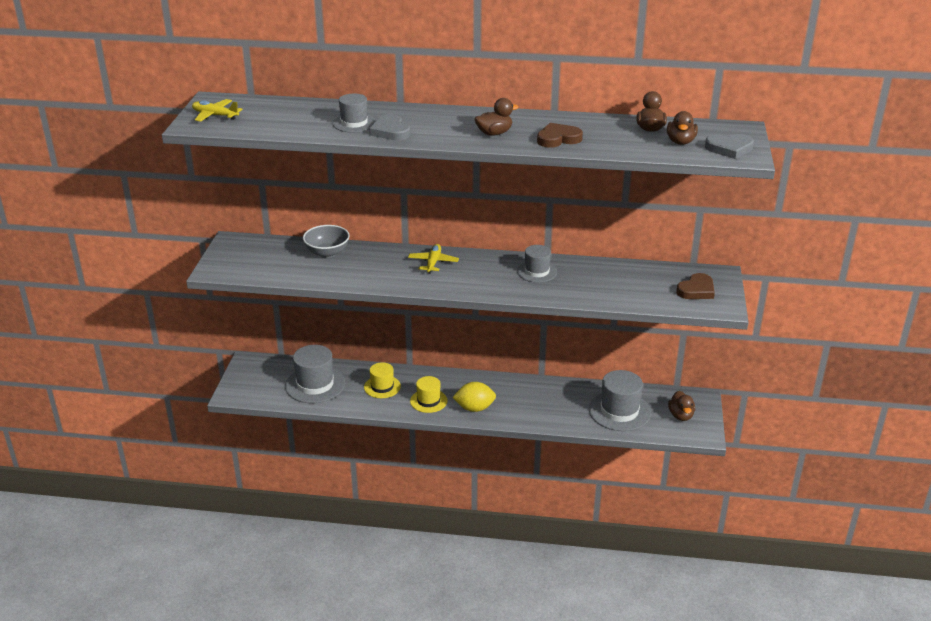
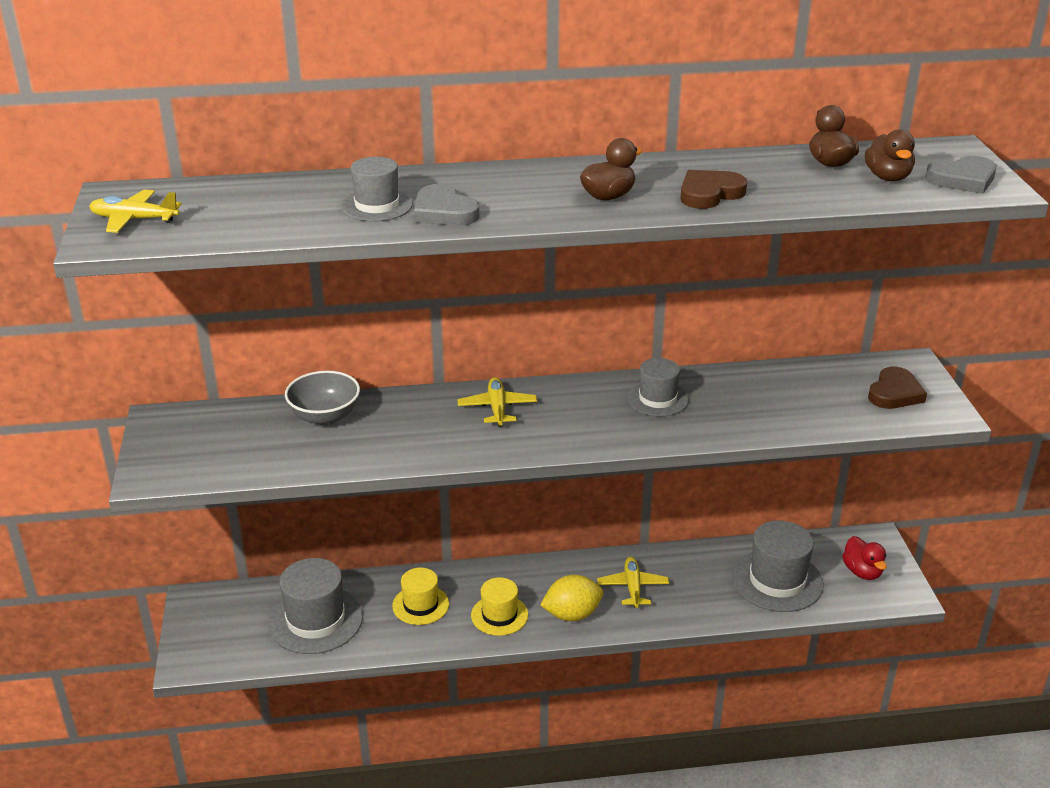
camera: 15 degrees left, 0 degrees up
brown duck [668,391,695,421] -> red duck [842,536,887,580]
none -> yellow plane [597,557,669,608]

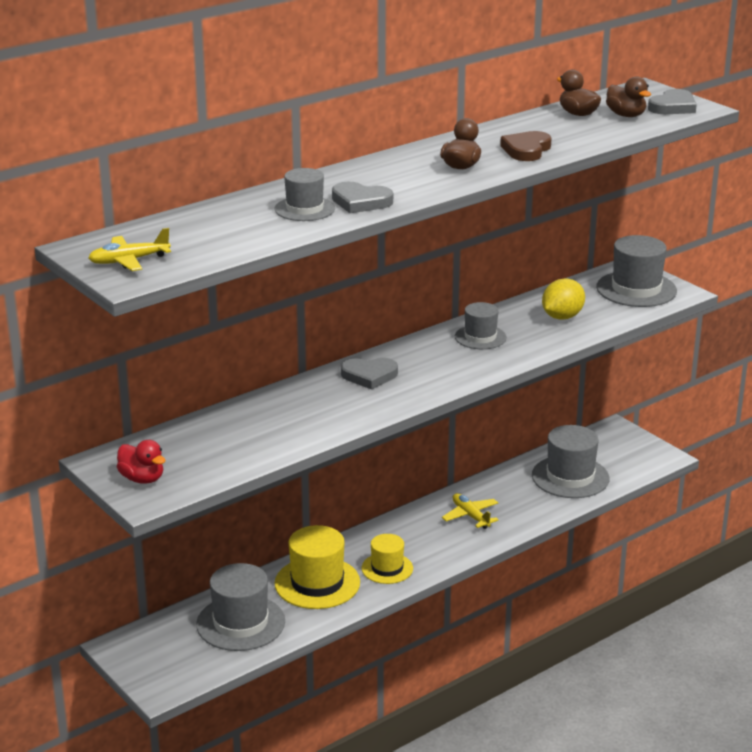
camera: 30 degrees left, 5 degrees down
grey bowl [285,371,360,426] -> none
yellow hat [392,568,449,625] -> yellow hat [274,525,360,609], size x1.63
yellow plane [457,377,537,427] -> grey heart [341,358,398,390]
yellow lemon [540,575,603,621] -> yellow lemon moved to [542,278,585,320]
red duck [842,536,887,580] -> red duck moved to [117,440,166,484]
brown heart [868,367,927,409] -> grey hat [596,235,677,307]

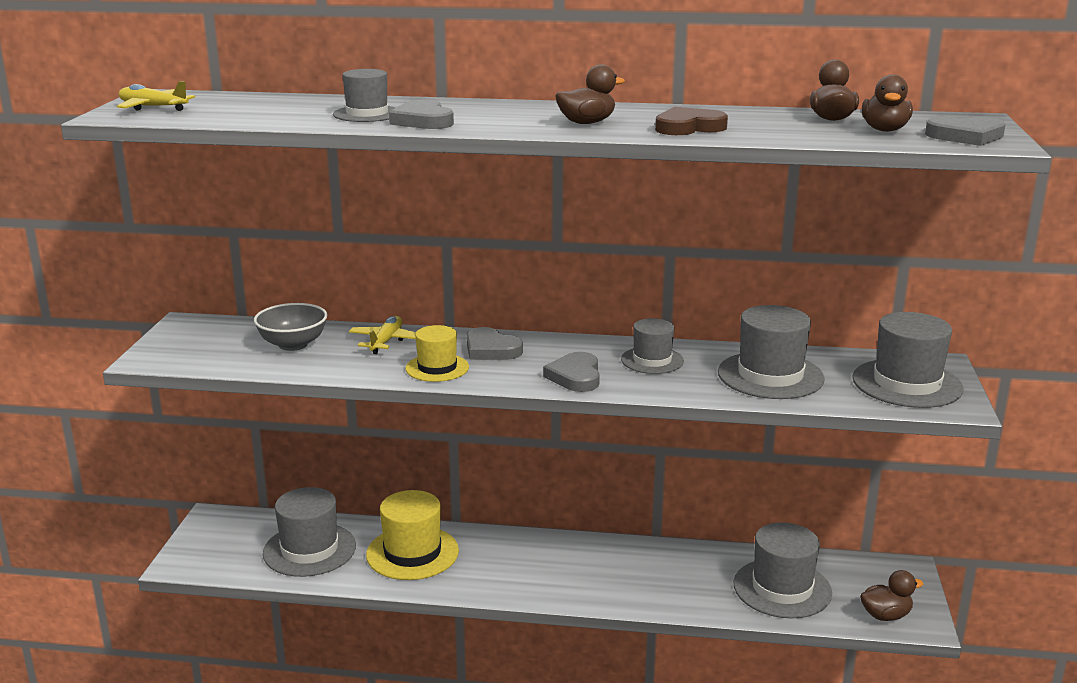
camera: 45 degrees right, 5 degrees down
red duck [117,440,166,484] -> none
yellow hat [362,534,413,584] -> yellow hat moved to [405,325,469,382]
yellow plane [442,493,499,529] -> yellow plane moved to [349,316,416,354]
yellow lemon [542,278,585,320] -> grey hat [718,305,825,399]
none -> grey bowl [254,303,327,351]
none -> grey heart [543,352,600,392]
none -> brown duck [860,570,923,621]

